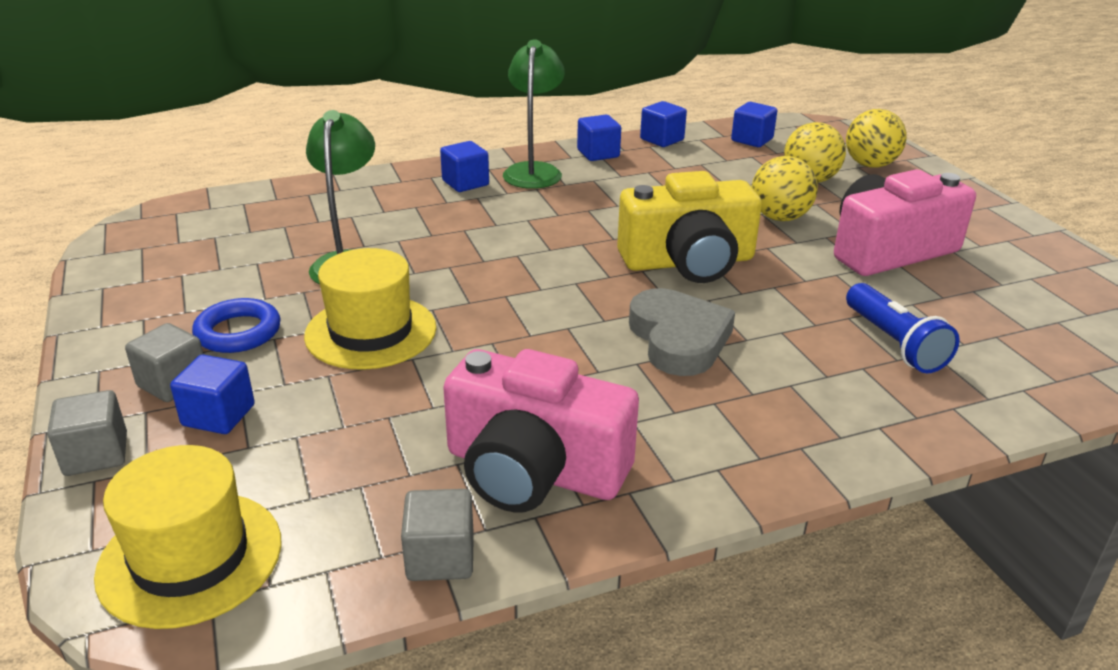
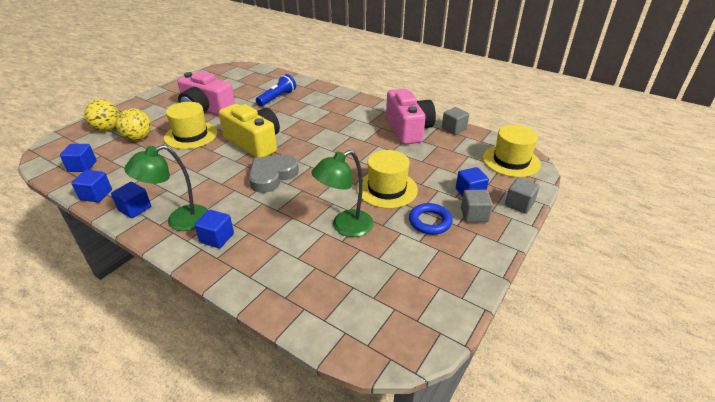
camera: 125 degrees left, 5 degrees up
grey heart [629,288,735,376] -> grey heart moved to [249,155,299,193]
yellow ball [752,156,818,221] -> yellow hat [164,102,218,149]

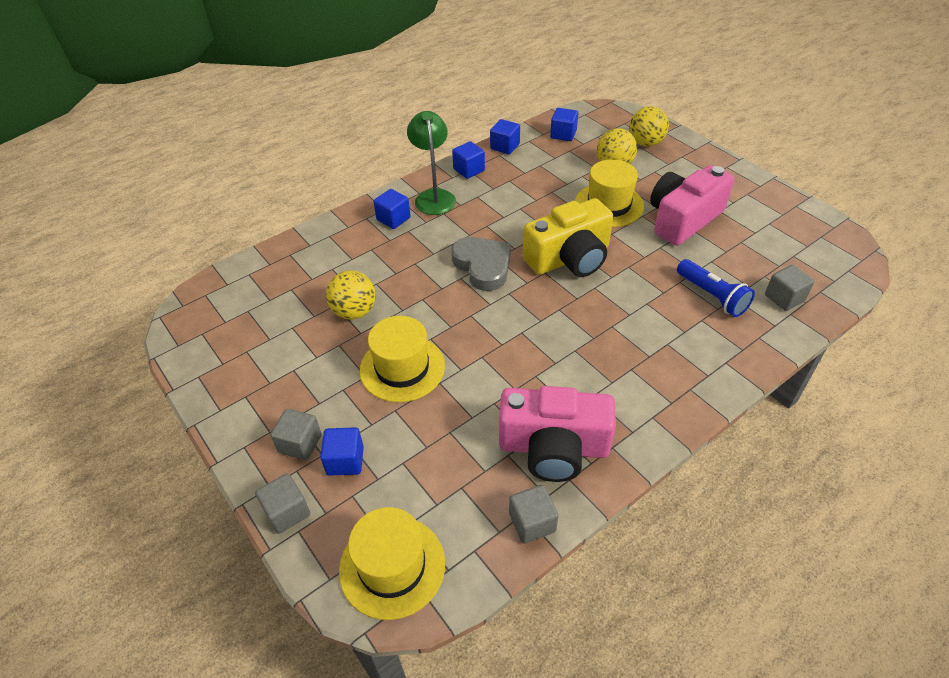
camera: 110 degrees right, 10 degrees up
green lamp [312,150,374,237] -> yellow ball [326,271,376,320]
blue ring [409,203,452,235] -> none
none -> grey cube [765,265,814,311]

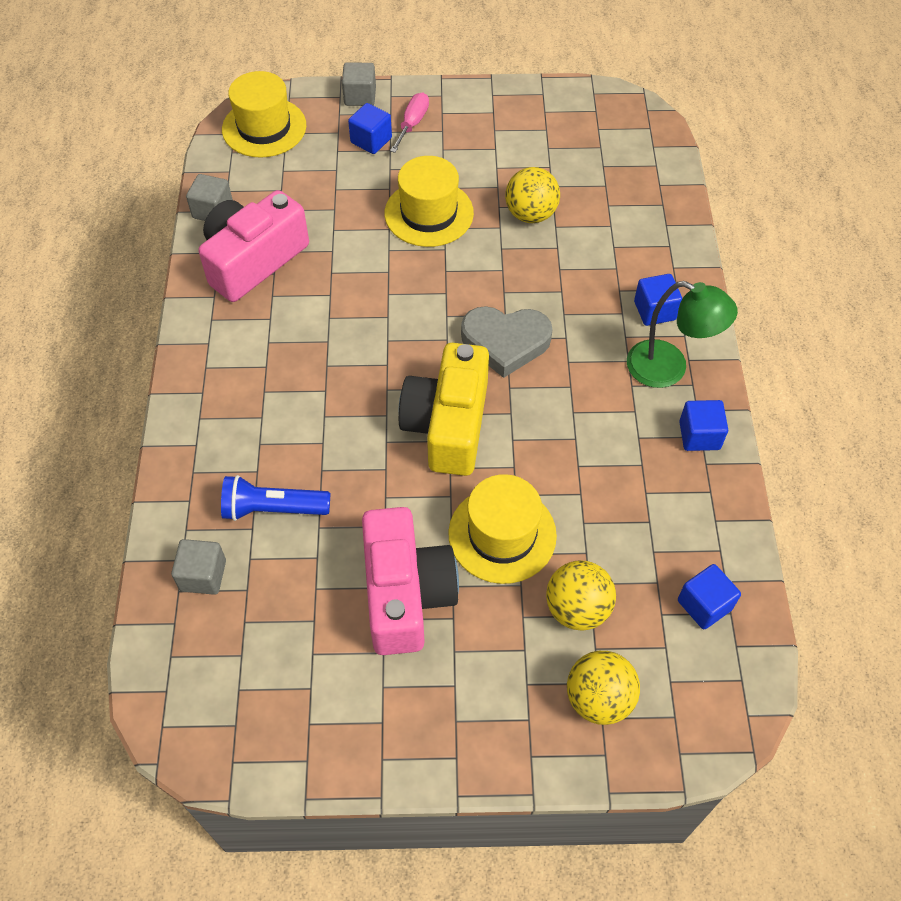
camera: 125 degrees right, 10 degrees up
grey cube [270,409,322,460] -> pink screwdriver [390,93,429,153]
blue cube [490,119,520,154] -> none

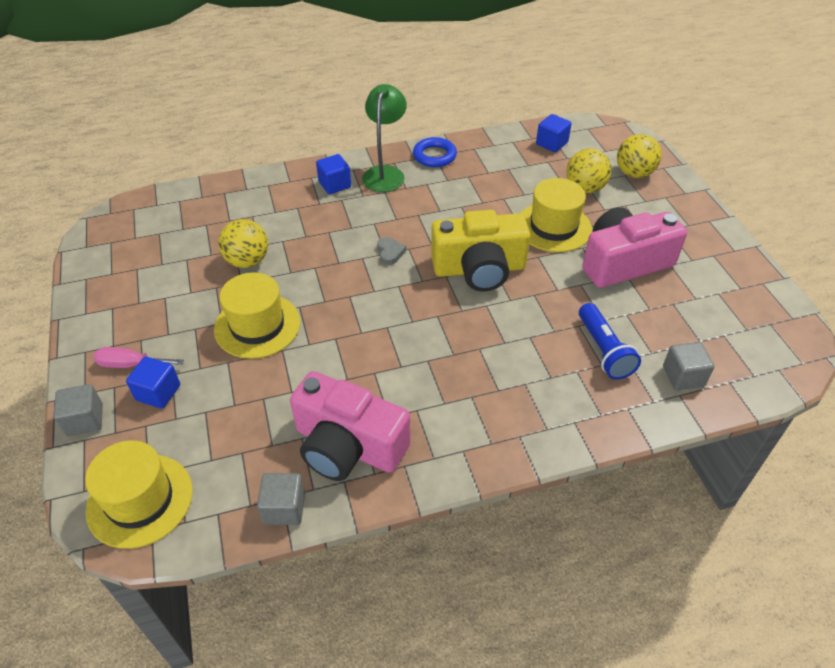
camera: 105 degrees left, 10 degrees down
grey heart [461,306,553,378] -> grey heart [377,237,406,265], size x0.47
blue cube [679,400,728,451] -> blue ring [413,137,457,167]

